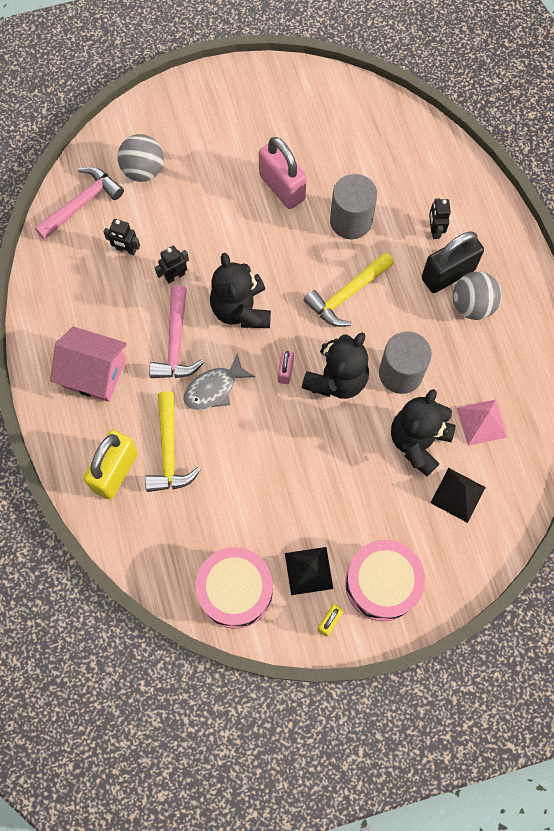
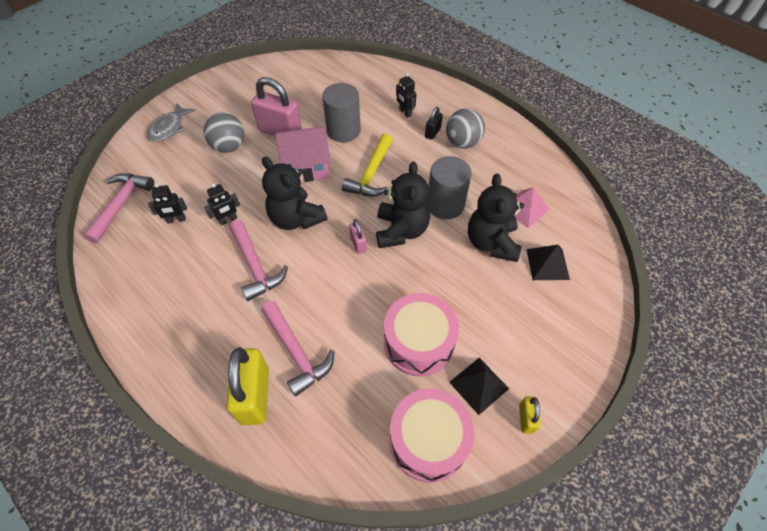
camera: 30 degrees left, 15 degrees down
pink house [50,326,127,402] -> pink house moved to [275,126,331,182]
grey ball [117,134,164,182] -> grey ball moved to [203,112,244,153]
yellow hammer [145,391,200,492] -> pink hammer [261,301,334,397]
black robot [155,246,189,284] -> black robot turned 150 degrees counterclockwise [204,183,240,226]
grey fish [183,353,255,410] -> grey fish moved to [147,103,196,142]
pink drum [345,540,425,621] -> pink drum moved to [384,293,459,377]
black padlock [422,231,484,293] -> black padlock [425,107,443,140], size x0.49

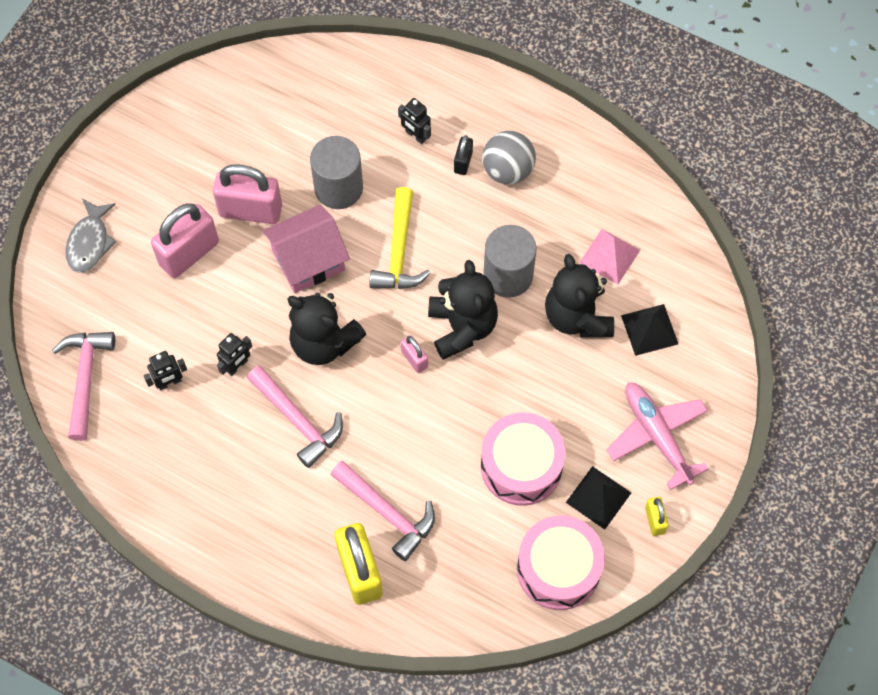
camera: 15 degrees left, 10 degrees up
grey ball [203,112,244,153] -> pink padlock [151,203,219,278]
none -> pink plane [606,383,708,490]

